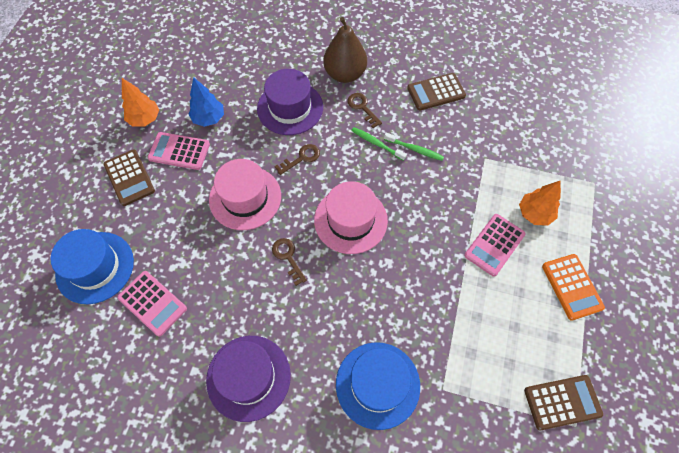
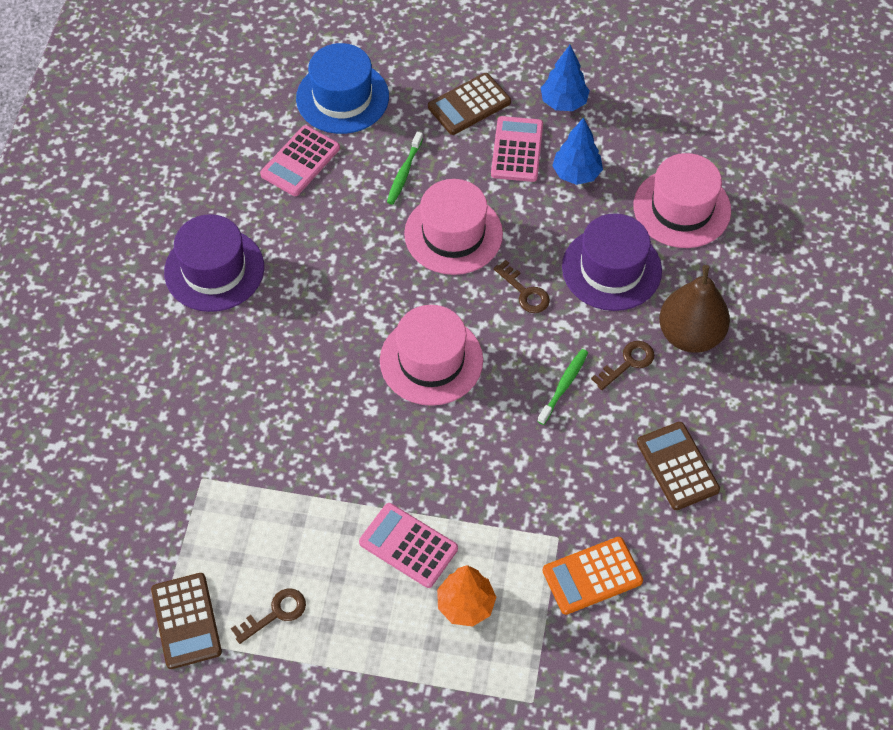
camera: 85 degrees right, 5 degrees down
orange tree [122,78,159,127] -> blue tree [541,45,590,111]
brown key [272,238,307,286] -> brown key moved to [231,589,306,644]
blue hat [336,342,420,430] -> none
green toothbrush [384,133,444,161] -> green toothbrush moved to [387,132,423,205]
orange calculator [542,254,605,321] -> orange calculator moved to [543,537,643,615]
none -> pink hat [634,153,731,248]

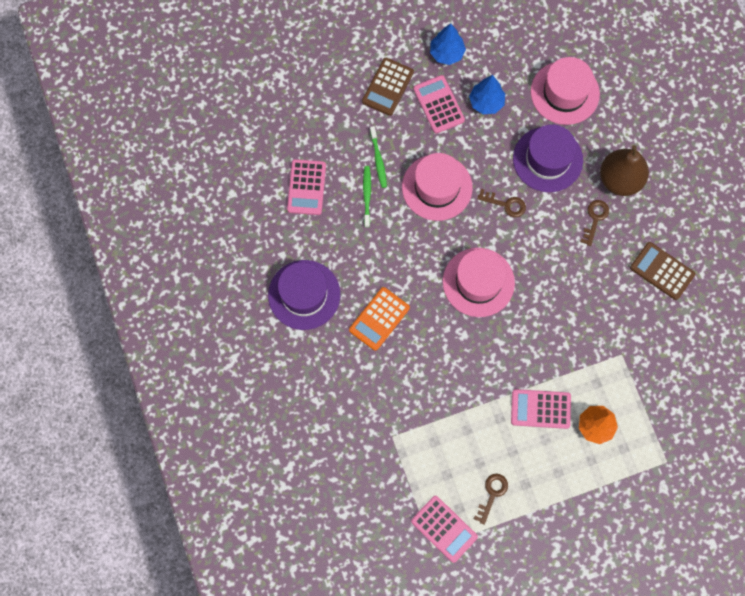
camera: 30 degrees left, 15 degrees up
brown calculator [151,573,222,669] -> pink calculator [411,496,478,563]
blue hat [296,43,389,134] -> none
green toothbrush [537,349,588,425] -> green toothbrush moved to [363,166,371,228]
orange calculator [543,537,643,615] -> orange calculator moved to [349,287,410,351]

